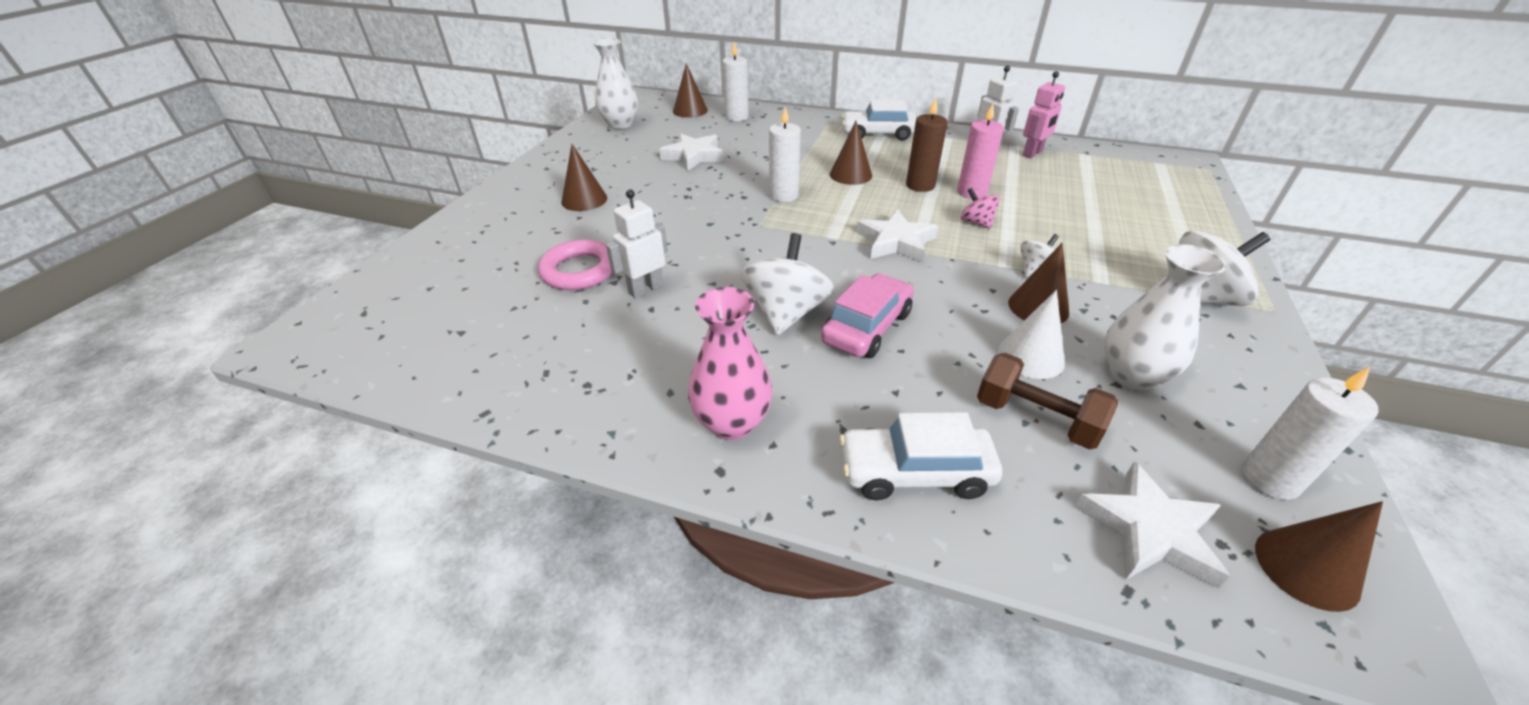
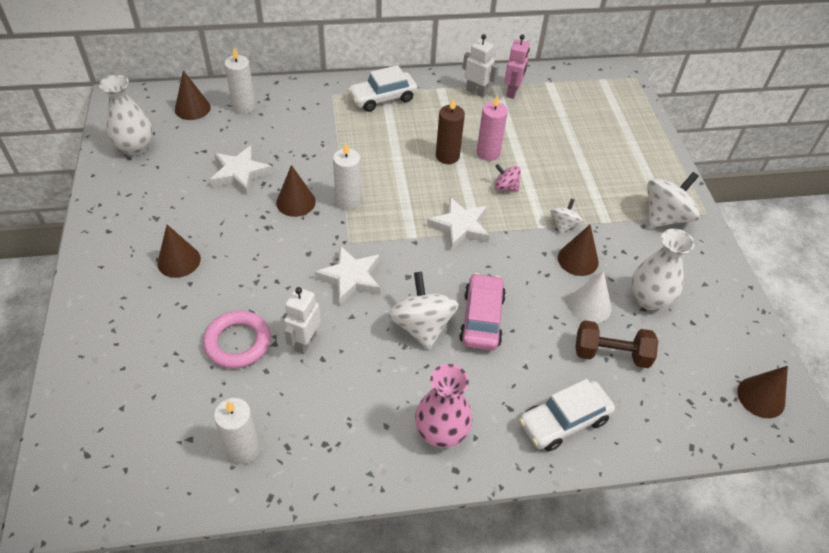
camera: 30 degrees left, 10 degrees up
brown cone [830,121,872,185] -> brown cone moved to [276,165,316,217]
white star [1075,461,1230,589] -> white star moved to [315,246,380,305]
white candle [1242,367,1379,500] -> white candle moved to [214,398,260,464]

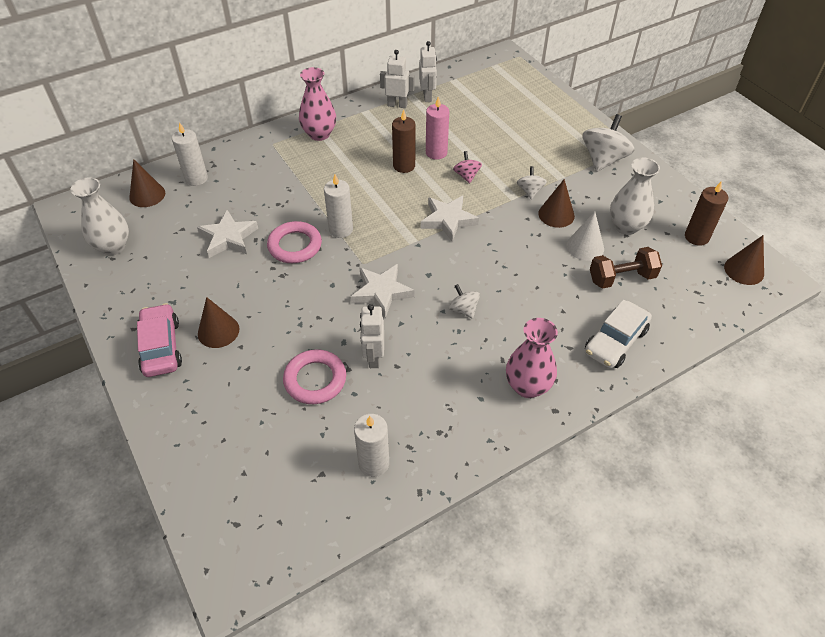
camera: 20 degrees left, 0 degrees up
brown cone [276,165,316,217] -> pink ring [267,221,322,263]
white car [347,65,418,112] -> pink vase [299,67,336,141]
white spinning top [388,272,459,350] -> white spinning top [449,284,480,319], size x0.54
pink car [459,273,506,351] -> pink car moved to [137,303,182,377]
pink spinning top [494,164,521,192] -> pink spinning top turned 75 degrees clockwise [453,151,482,183]
pink robot [504,34,530,99] -> white robot [419,41,437,102]
none -> brown candle [685,181,728,246]

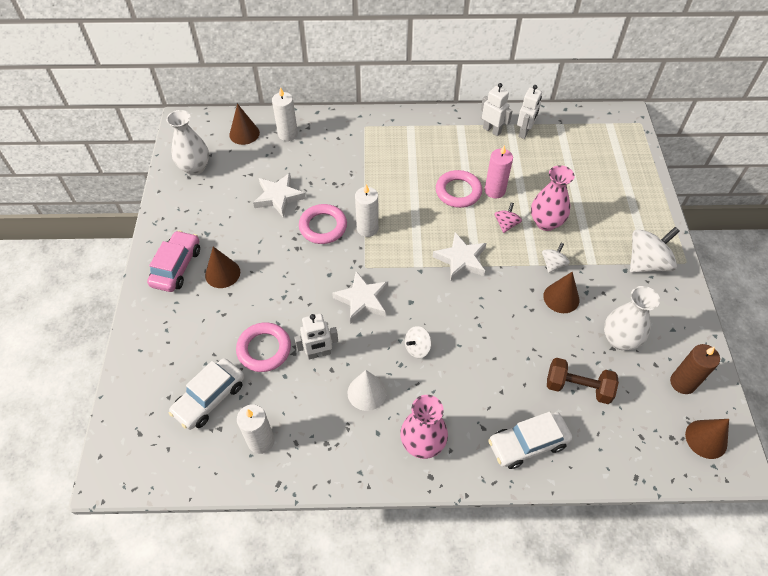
camera: 30 degrees right, 5 degrees up
pink vase [299,67,336,141] -> pink vase moved to [531,165,574,231]
white robot [360,304,384,368] -> white robot turned 135 degrees counterclockwise [294,314,338,360]
brown candle [392,109,416,173] -> pink ring [436,170,482,208]
white spinning top [449,284,480,319] -> white spinning top turned 120 degrees counterclockwise [405,326,432,358]
white cone [566,212,604,261] -> white cone moved to [347,370,387,411]
none -> white car [168,358,244,430]

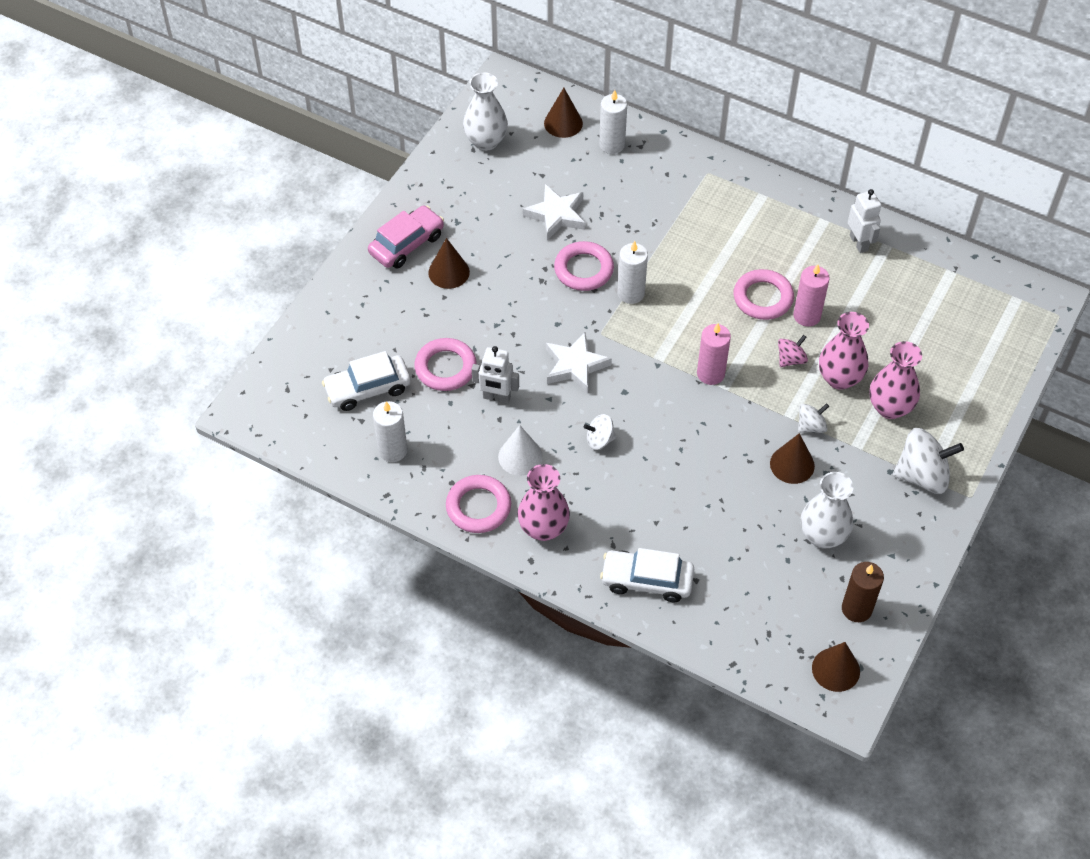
camera: 30 degrees right, 0 degrees up
white star [433,232,486,281] -> pink candle [697,323,731,385]
white robot [517,85,542,139] -> none
brown dumbbell [547,358,619,404] -> none
none -> pink ring [446,475,511,533]
none -> pink vase [870,341,922,419]

